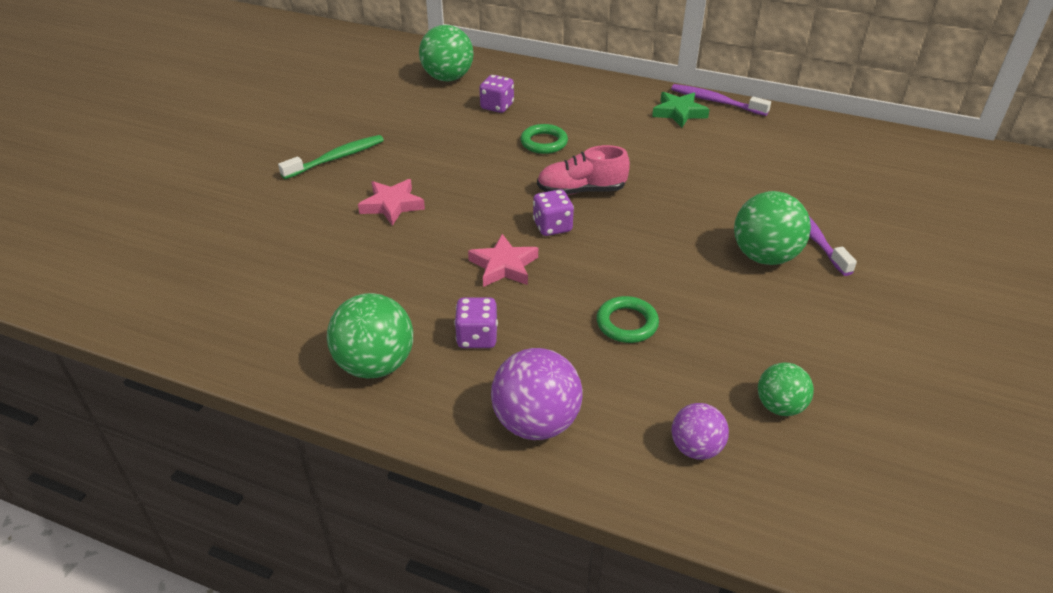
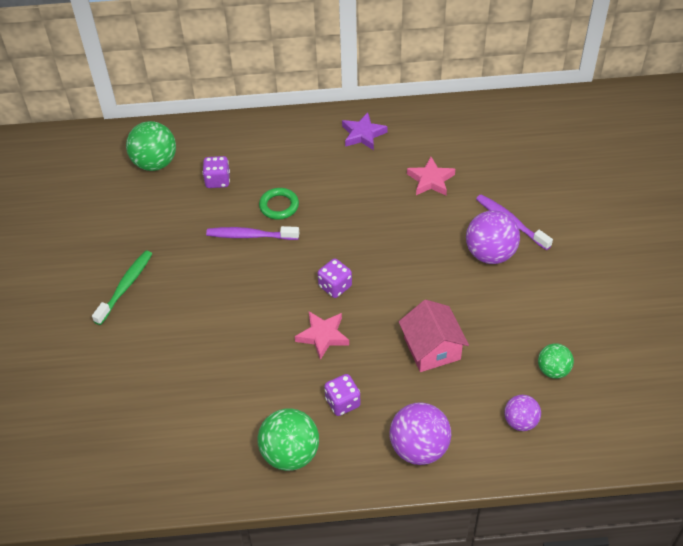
camera: 25 degrees left, 10 degrees up
pink star [358,179,425,226] -> pink star moved to [407,157,455,196]
pink shoe [537,145,630,195] -> none
green ring [596,296,659,343] -> pink house [399,300,469,372]
green star [652,92,710,128] -> purple star [342,112,388,150]
purple toothbrush [671,84,771,116] -> purple toothbrush moved to [206,226,299,240]
green ball [734,191,811,265] -> purple ball [466,210,520,264]

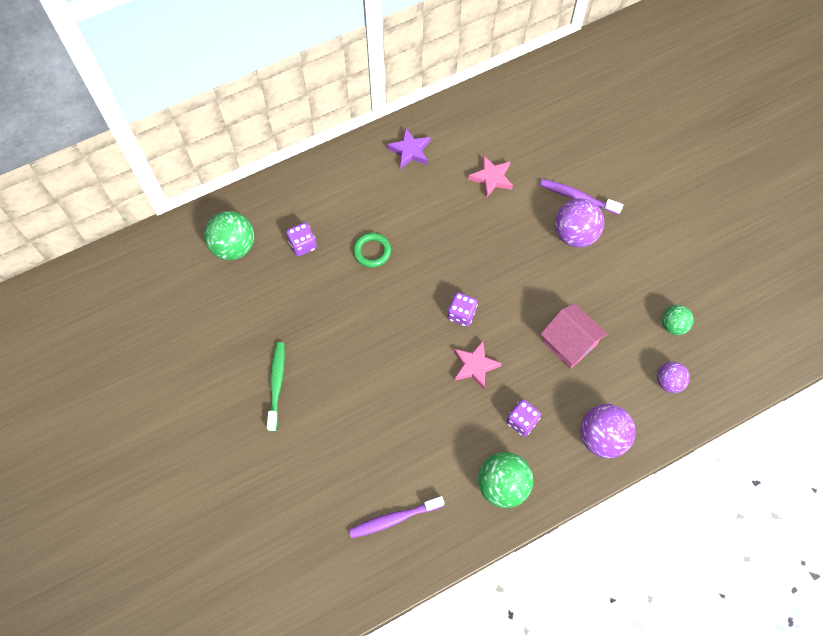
camera: 25 degrees left, 15 degrees up
purple toothbrush [206,226,299,240] -> purple toothbrush moved to [349,496,444,538]

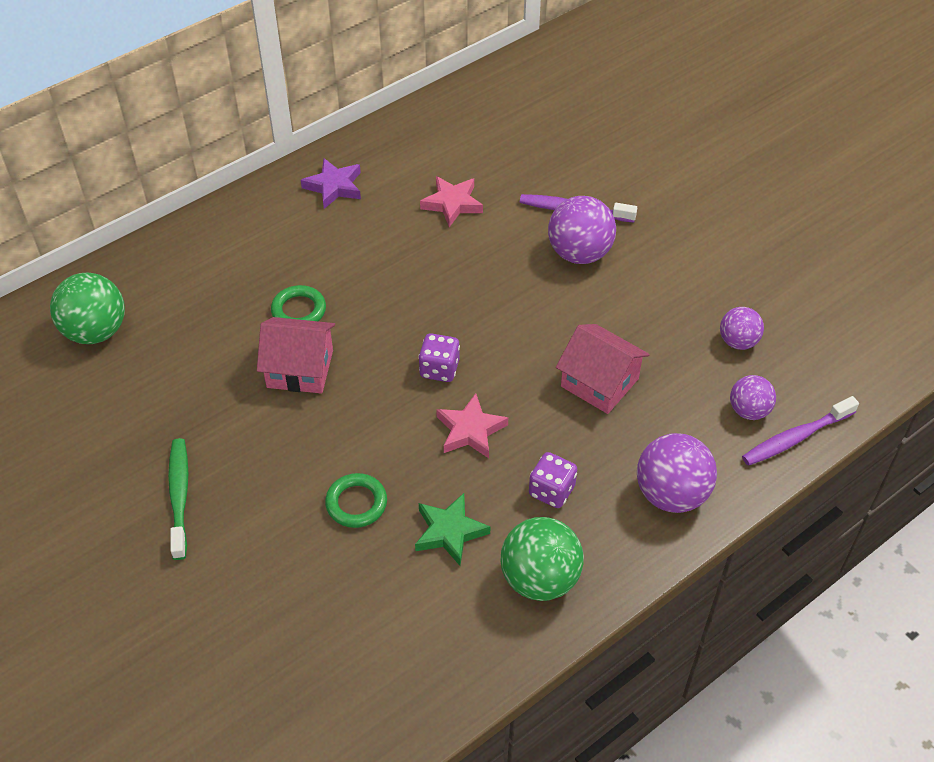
camera: 10 degrees left, 15 degrees down
purple dice [286,222,317,256] -> none
purple toothbrush [349,496,444,538] -> purple toothbrush moved to [742,396,859,466]
green ball [662,305,694,335] -> purple ball [720,307,764,350]
none -> pink house [257,317,335,394]
none -> green ring [325,473,387,528]
none -> green star [415,493,491,566]

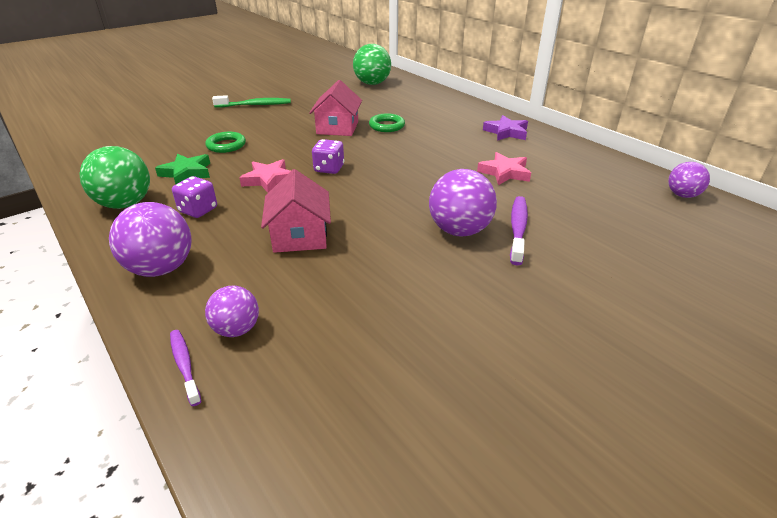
camera: 90 degrees right, 15 degrees down
pink house [556,324,650,414] -> pink house turned 45 degrees counterclockwise [261,169,331,253]
purple ball [720,307,764,350] -> purple ball moved to [668,162,710,198]
purple toothbrush [742,396,859,466] -> purple toothbrush [170,330,201,406], size x0.65

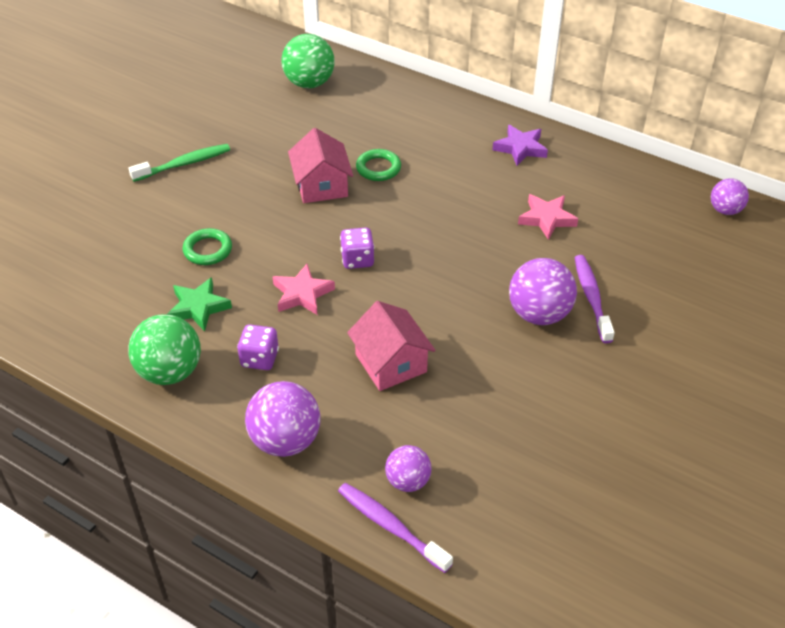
camera: 20 degrees left, 10 degrees up
purple toothbrush [170,330,201,406] -> purple toothbrush [338,483,453,573], size x1.54

